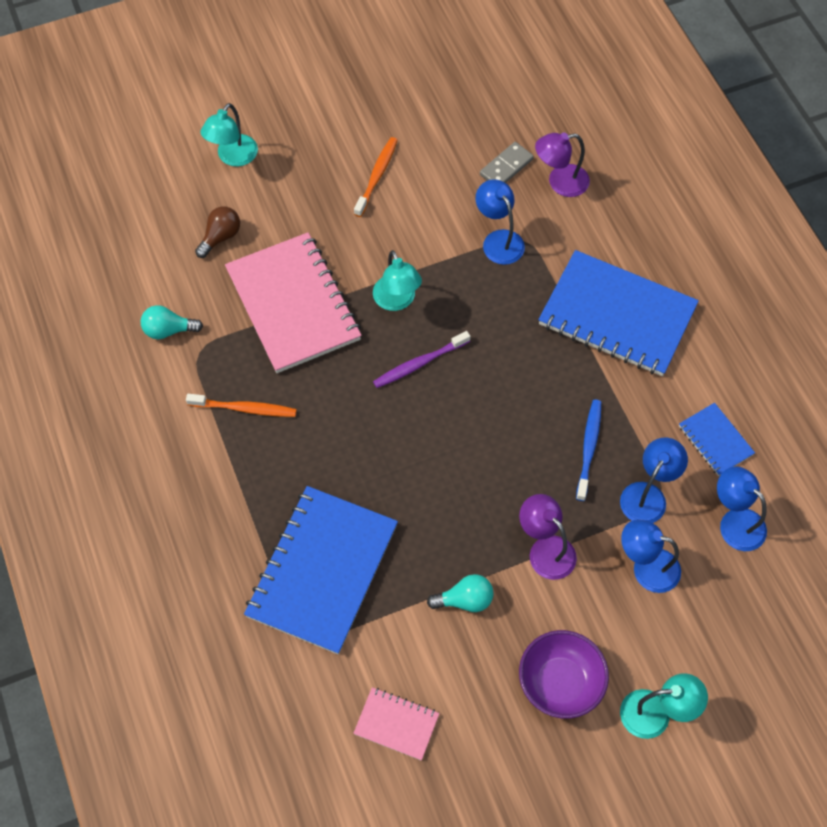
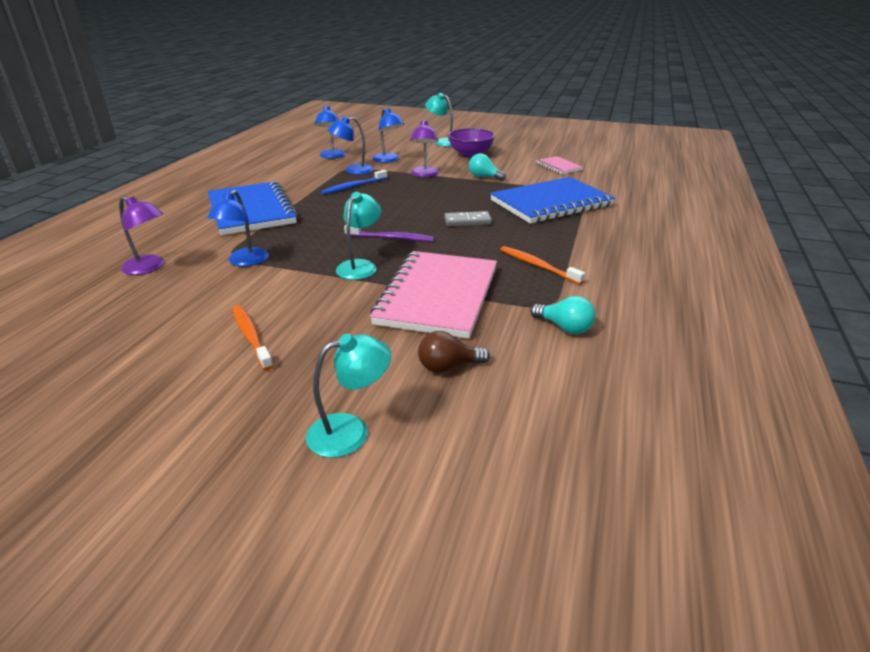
camera: 140 degrees left, 30 degrees down
orange toothbrush [354,137,398,217] -> orange toothbrush turned 90 degrees clockwise [232,305,273,371]
grey domino [480,142,534,183] -> grey domino moved to [444,211,492,227]
blue notebook [679,403,755,476] -> none

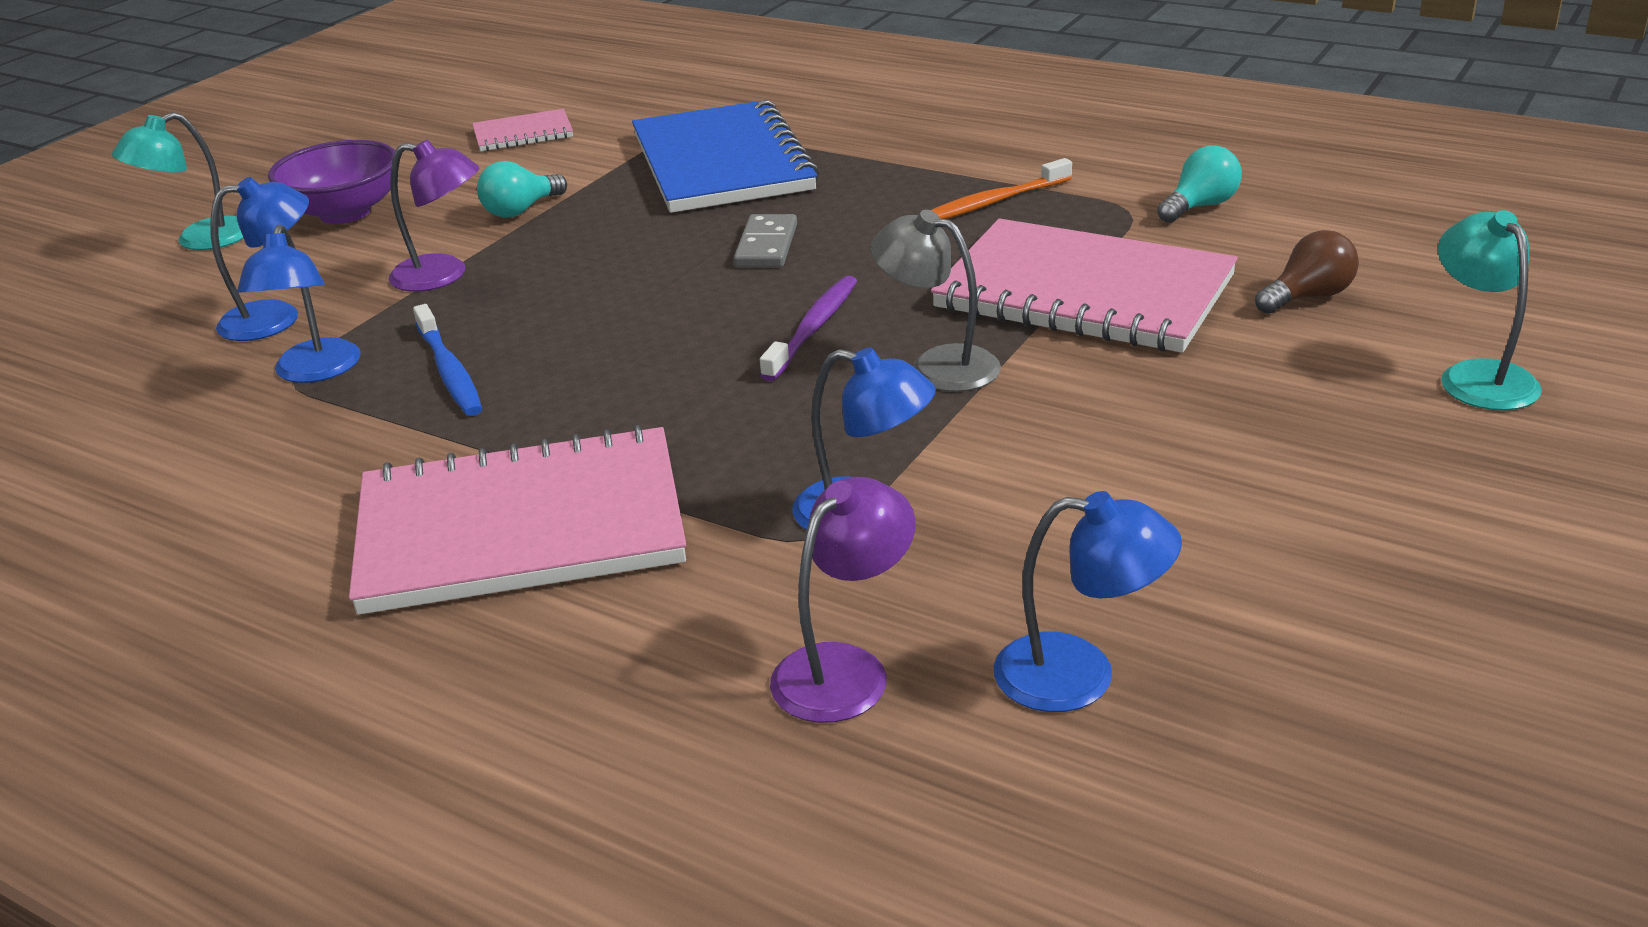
camera: 75 degrees left, 0 degrees up
blue notebook [207,181,298,235] -> pink notebook [349,425,686,615]
orange toothbrush [232,305,273,371] -> none
blue lamp [314,105,346,159] -> blue lamp moved to [994,491,1182,712]
turquoise lamp [336,192,381,280] -> grey lamp [871,210,1001,392]
brown light bulb [418,331,490,373] -> brown light bulb turned 120 degrees counterclockwise [1255,230,1359,314]

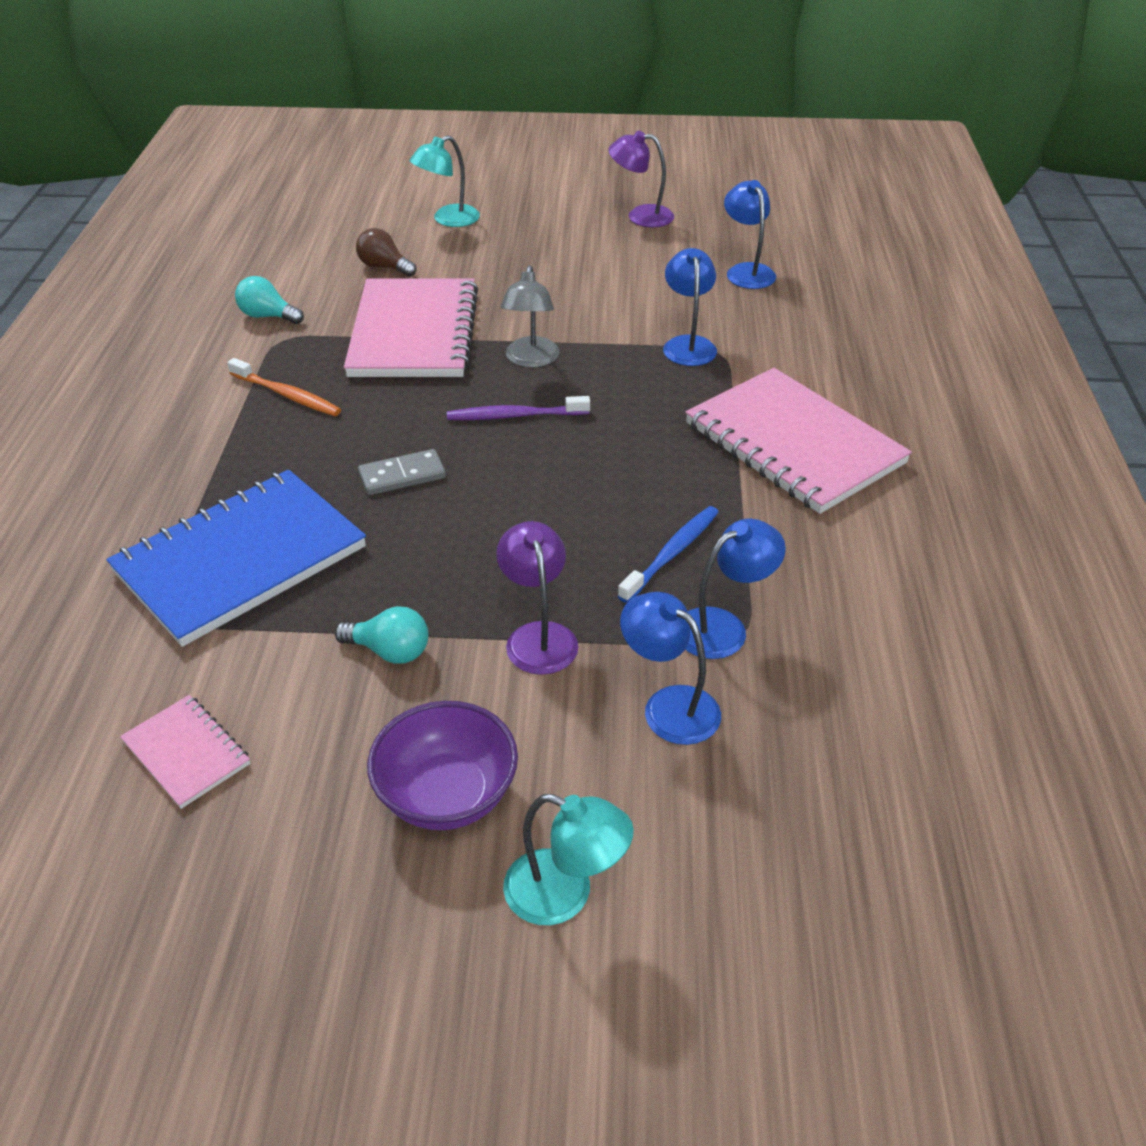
camera: 120 degrees left, 10 degrees up
purple lamp [770,477,916,723] -> purple lamp moved to [608,130,674,227]

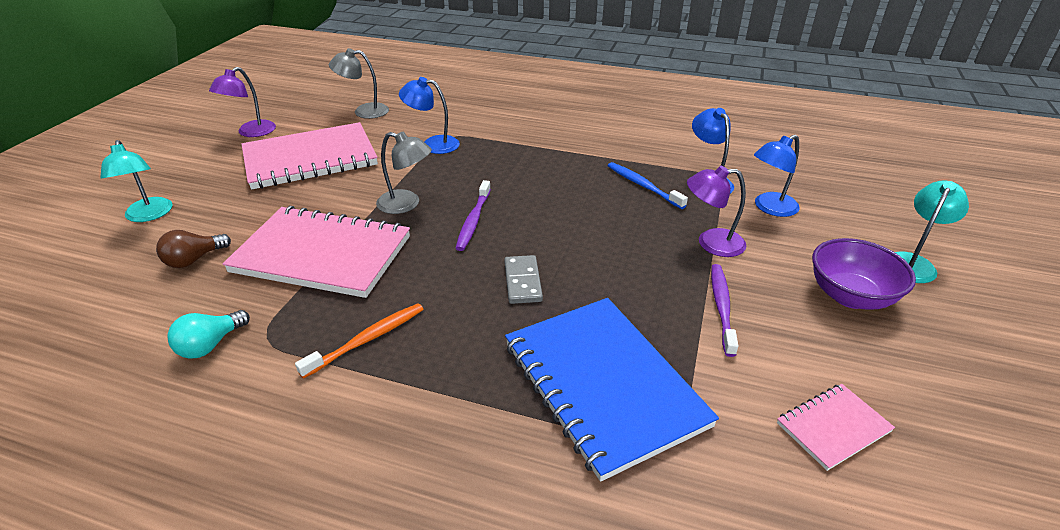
camera: 75 degrees left, 5 degrees down
turquoise light bulb [334,606,429,664] -> purple toothbrush [711,264,738,357]
pink notebook [685,368,912,514] -> pink notebook moved to [241,122,378,190]
blue lamp [724,180,776,289] -> grey lamp [329,48,389,119]

